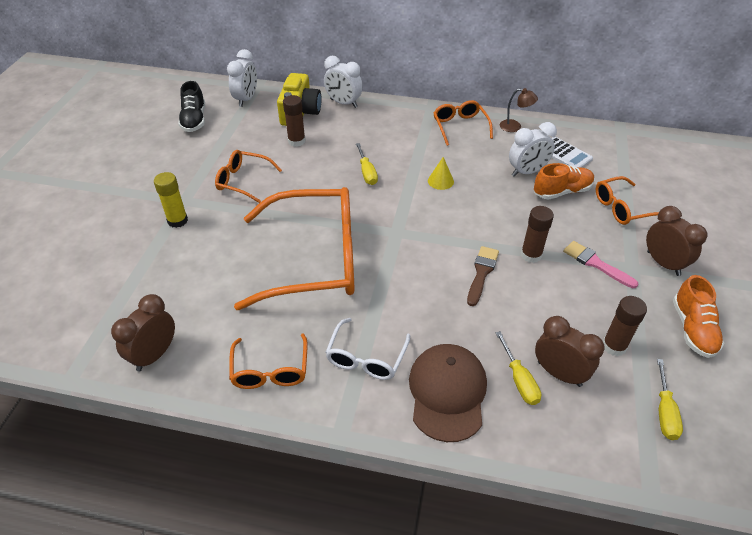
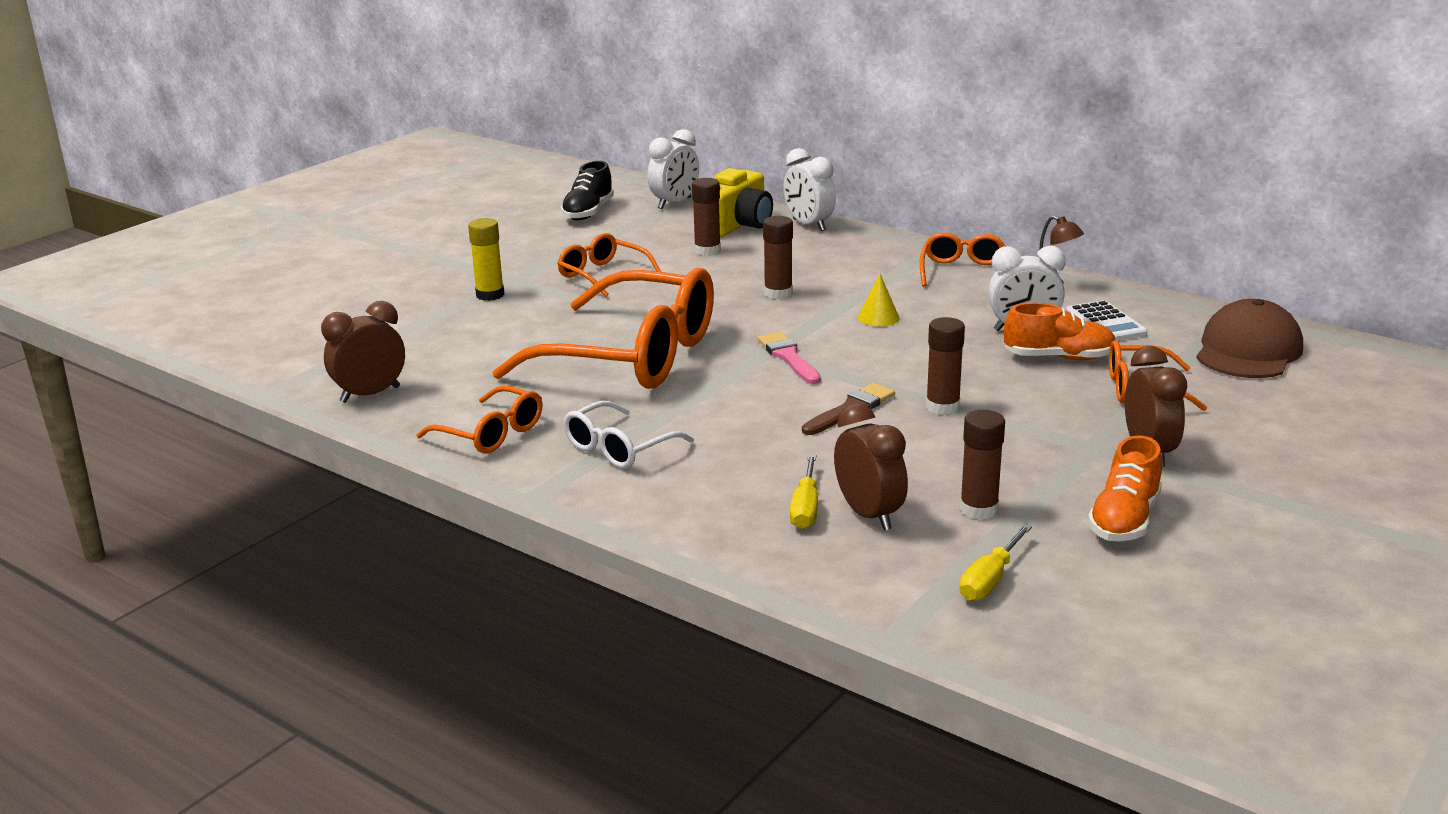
camera: 25 degrees right, 20 degrees down
orange glasses [229,333,307,389] -> orange glasses turned 75 degrees counterclockwise [417,386,542,453]
yellow screwdriver [356,143,378,185] -> brown glue stick [763,216,793,299]
brown cap [409,344,487,442] -> brown cap moved to [1197,299,1303,378]
pink brush [563,241,638,288] -> pink brush moved to [758,332,821,384]

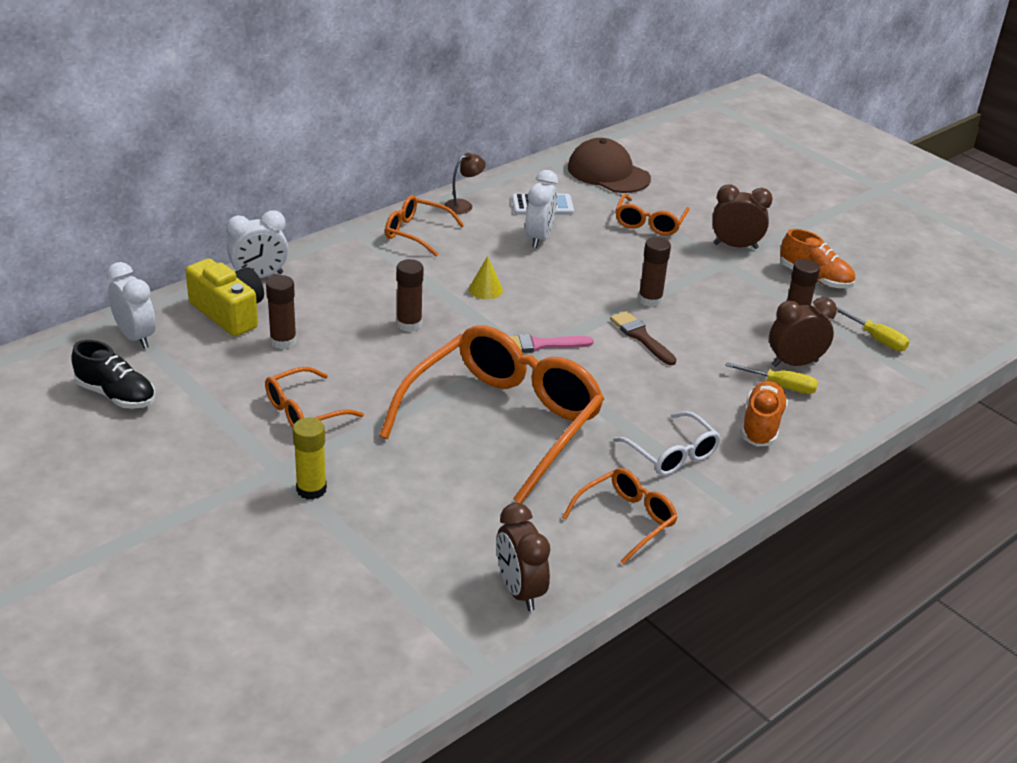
camera: 80 degrees left, 10 degrees up
orange shoe [1004,303,1115,360] -> orange shoe moved to [741,381,788,447]

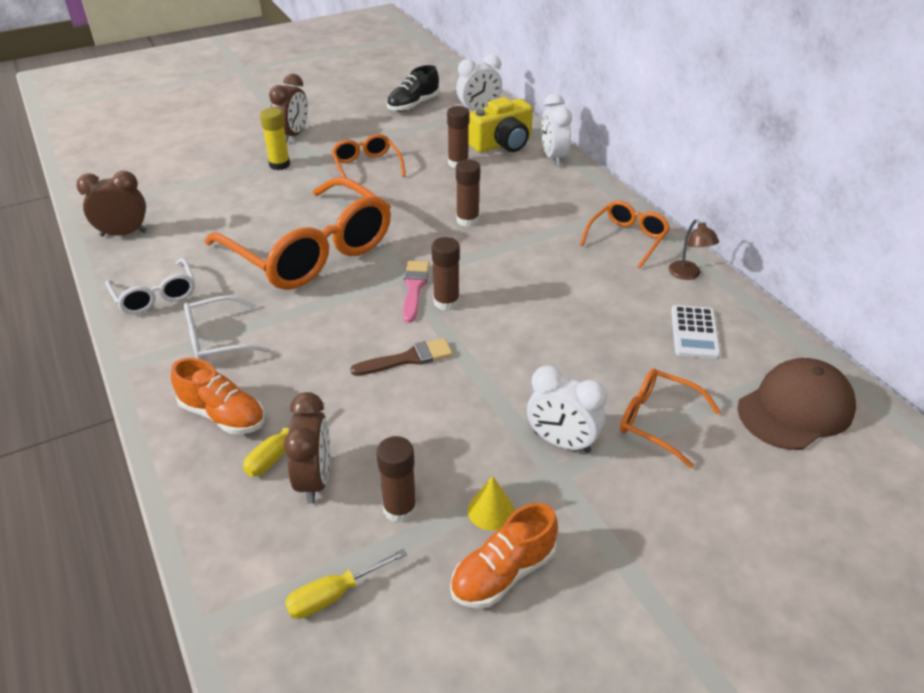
camera: 105 degrees right, 5 degrees up
yellow cone [469,256,503,299] -> yellow cone moved to [467,476,515,531]
white clock [525,170,558,248] -> white clock moved to [527,365,607,453]
orange glasses [562,468,678,564] -> white glasses [106,258,195,314]
brown glue stick [638,237,671,307] -> brown glue stick moved to [432,237,460,311]
brown clock [713,184,773,249] -> brown clock moved to [269,74,308,143]

